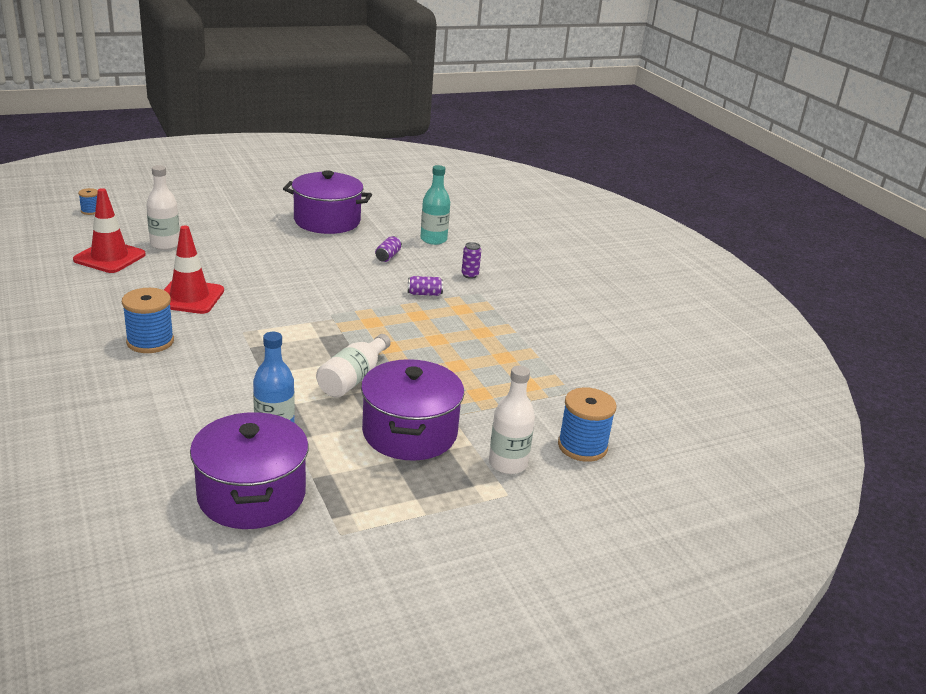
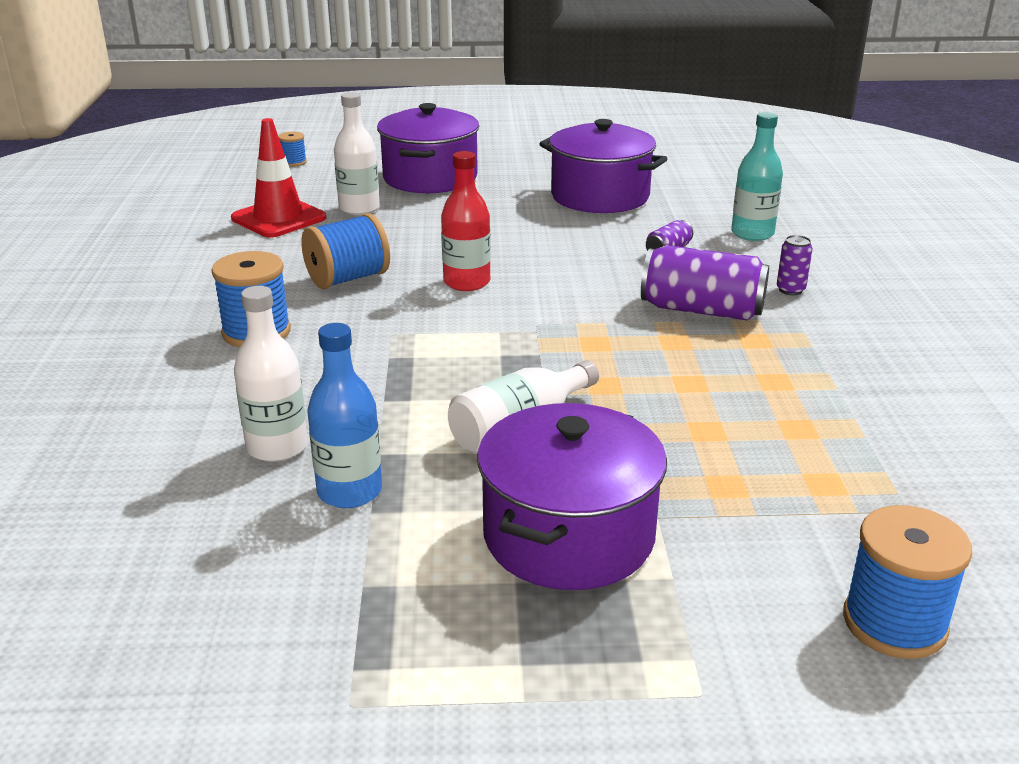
camera: 25 degrees right, 0 degrees up
red traffic cone [164,226,224,314] -> blue spool [301,213,390,289]
purple pot [190,412,309,529] -> purple pot moved to [377,103,479,193]
purple can [408,276,443,296] -> purple can [641,245,769,320], size x2.07
white bottle [489,366,535,474] -> white bottle moved to [234,286,308,462]
none -> red bottle [441,151,491,291]

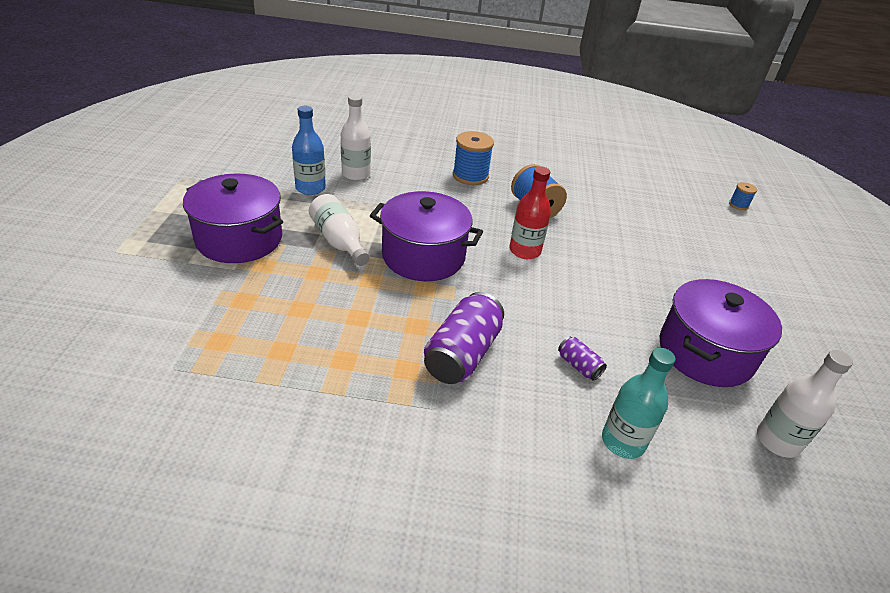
camera: 95 degrees right, 10 degrees up
red traffic cone [231,118,326,238] -> none
white bottle [334,92,380,215] -> white bottle moved to [757,350,853,458]
purple pot [377,103,479,193] -> purple pot moved to [370,191,483,281]
purple can [777,235,812,295] -> none
blue spool [843,505,972,659] -> none

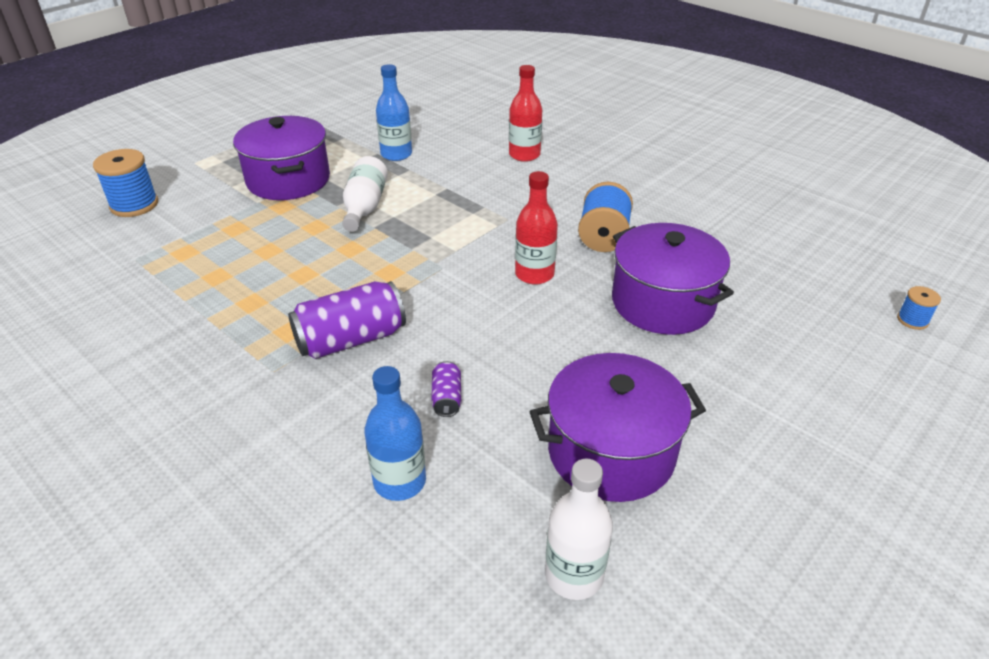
camera: 40 degrees right, 0 degrees up
white bottle [341,95,371,181] -> none
purple pot [370,191,483,281] -> purple pot moved to [612,223,734,335]
blue spool [453,131,494,185] -> blue spool moved to [93,149,158,217]
turquoise bottle [602,348,676,459] -> blue bottle [364,366,426,501]
none -> red bottle [509,65,542,162]

